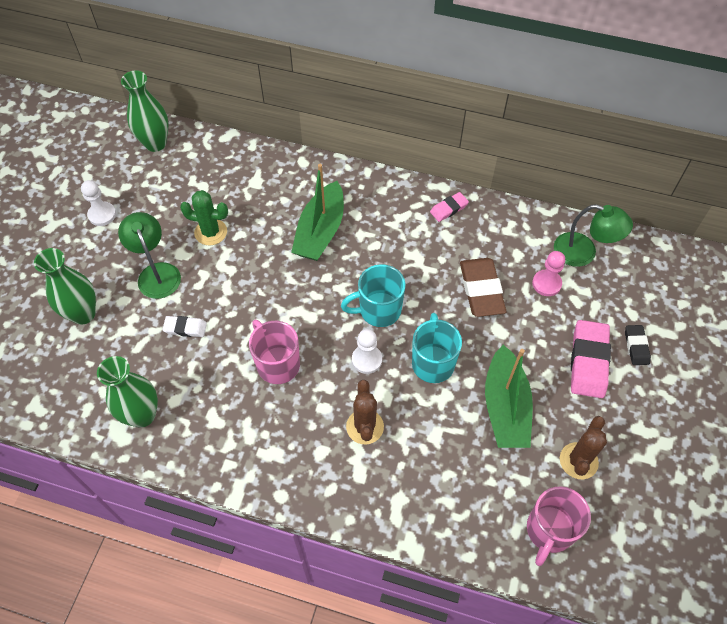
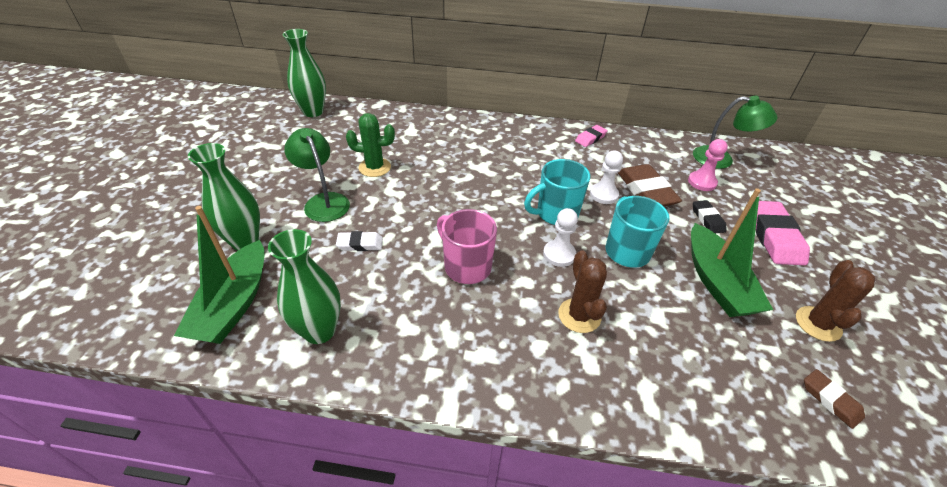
camera: 10 degrees left, 15 degrees down
white pawn [81,180,116,226] -> white pawn moved to [590,151,623,204]
green boat [291,164,344,261] -> green boat moved to [174,206,265,344]
pink mug [527,486,591,566] -> brown eraser [804,369,865,429]
black eraser [625,325,651,365] -> black eraser moved to [693,200,726,233]

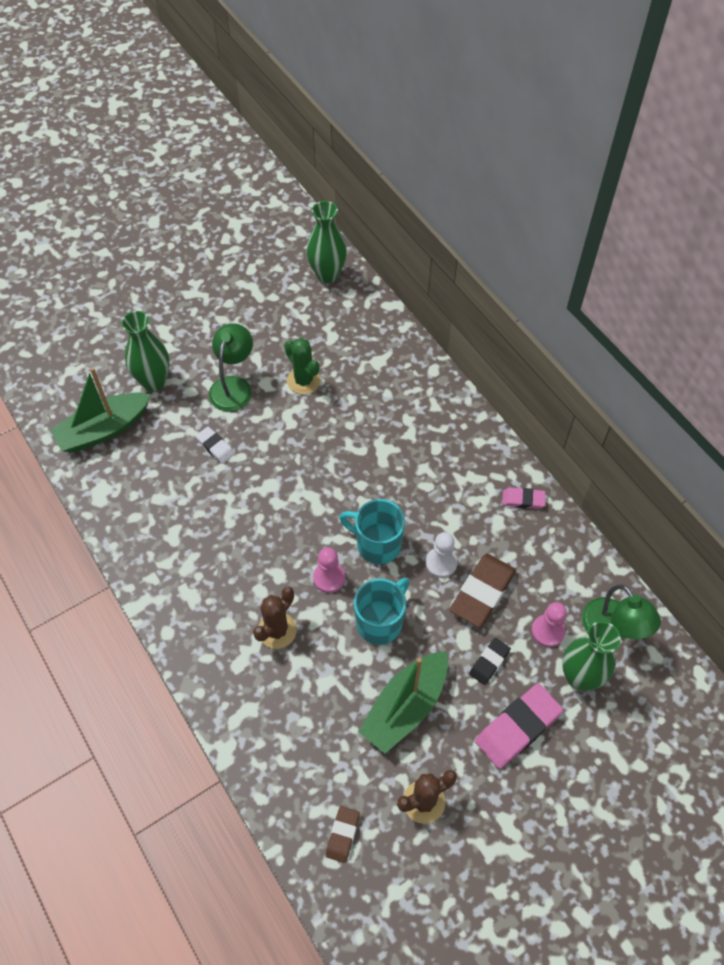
camera: 50 degrees right, 15 degrees up
green vase [268,229,341,344] -> green vase moved to [562,621,621,690]
pink mug [437,209,497,284] -> none
white pawn [543,208,578,267] -> pink pawn [313,547,345,593]

